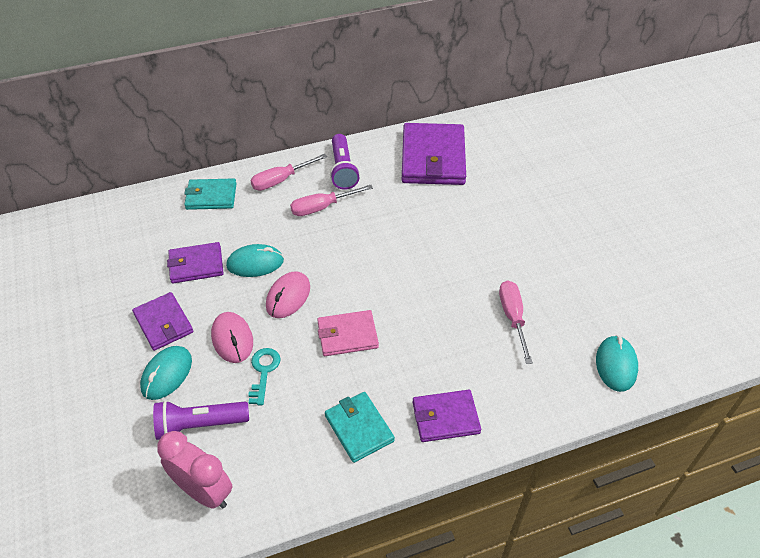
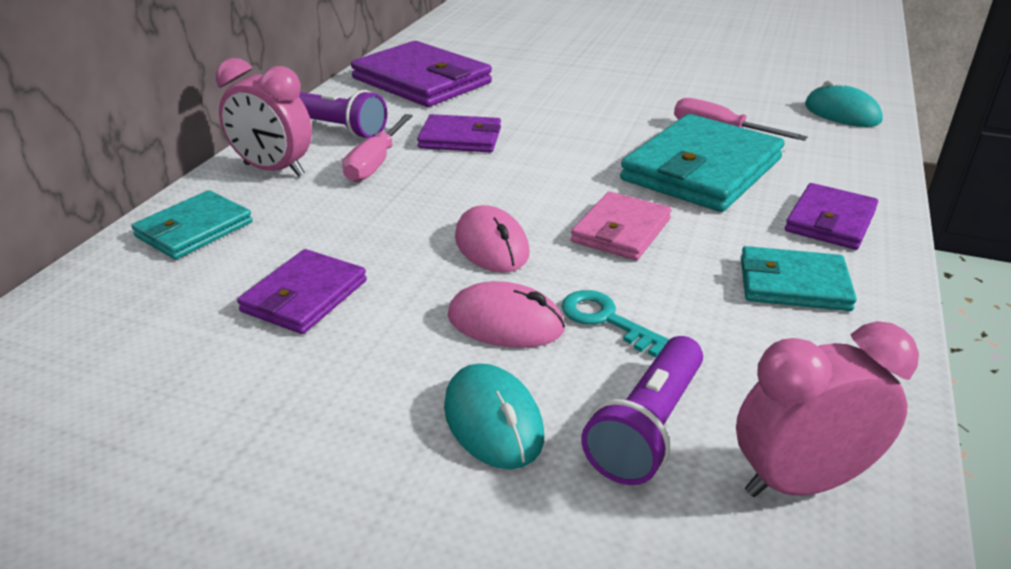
camera: 50 degrees left, 15 degrees down
purple wallet [132,292,194,351] -> purple wallet moved to [417,114,501,152]
turquoise mouse [226,244,284,277] -> none
pink screwdriver [251,154,327,191] -> pink clock [216,58,312,177]
none -> turquoise wallet [620,114,785,212]

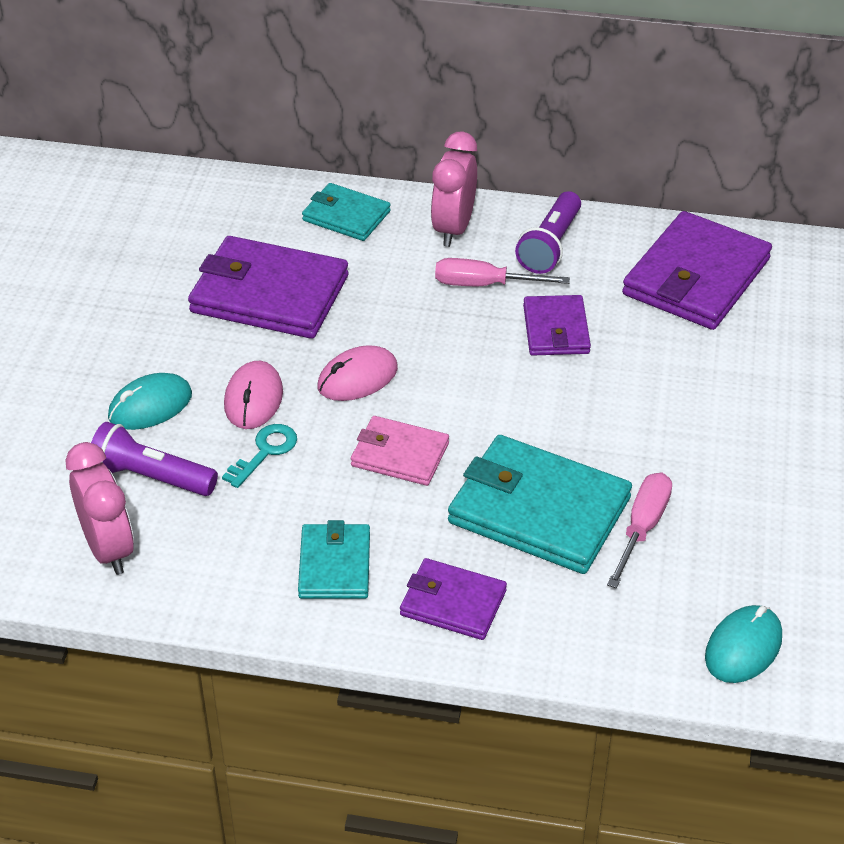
camera: 80 degrees right, 10 degrees up
purple wallet [237,249,367,334] -> purple wallet [188,236,348,339], size x1.77

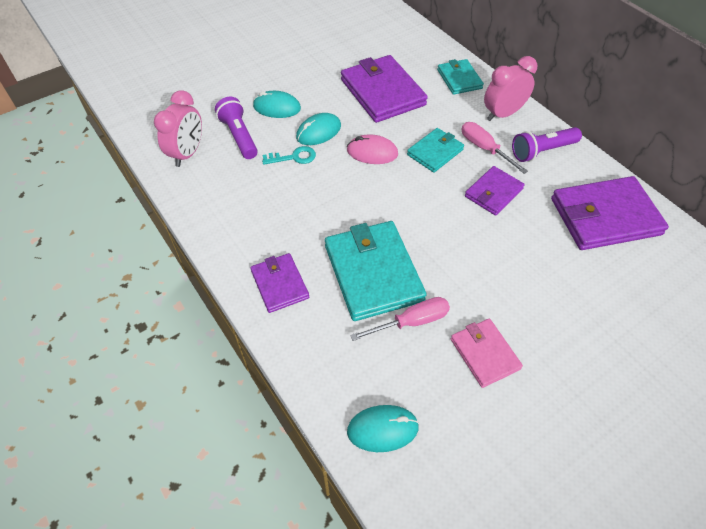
camera: 45 degrees right, 10 degrees up
pink mouse [224,361,283,429] -> turquoise mouse [296,113,341,145]
turquoise wallet [298,520,370,599] -> turquoise wallet moved to [407,128,464,173]
pink wallet [351,416,449,486] -> pink wallet moved to [451,319,523,388]

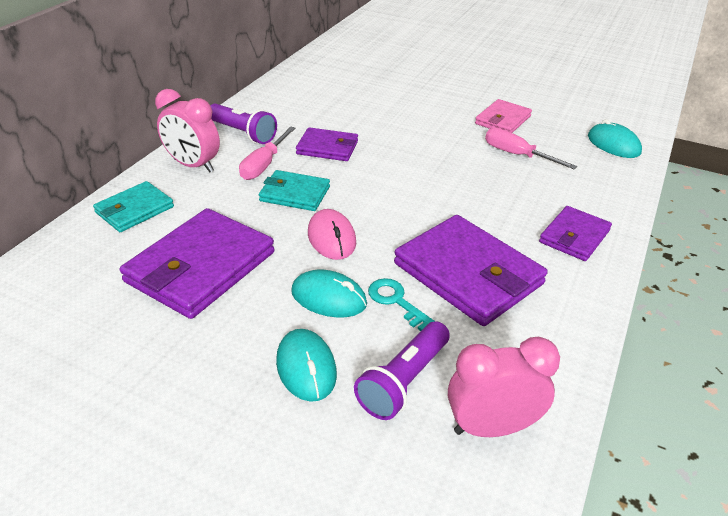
camera: 120 degrees left, 15 degrees down
turquoise wallet [325,221,427,321] -> none
purple wallet [551,176,669,250] -> purple wallet moved to [394,215,548,326]

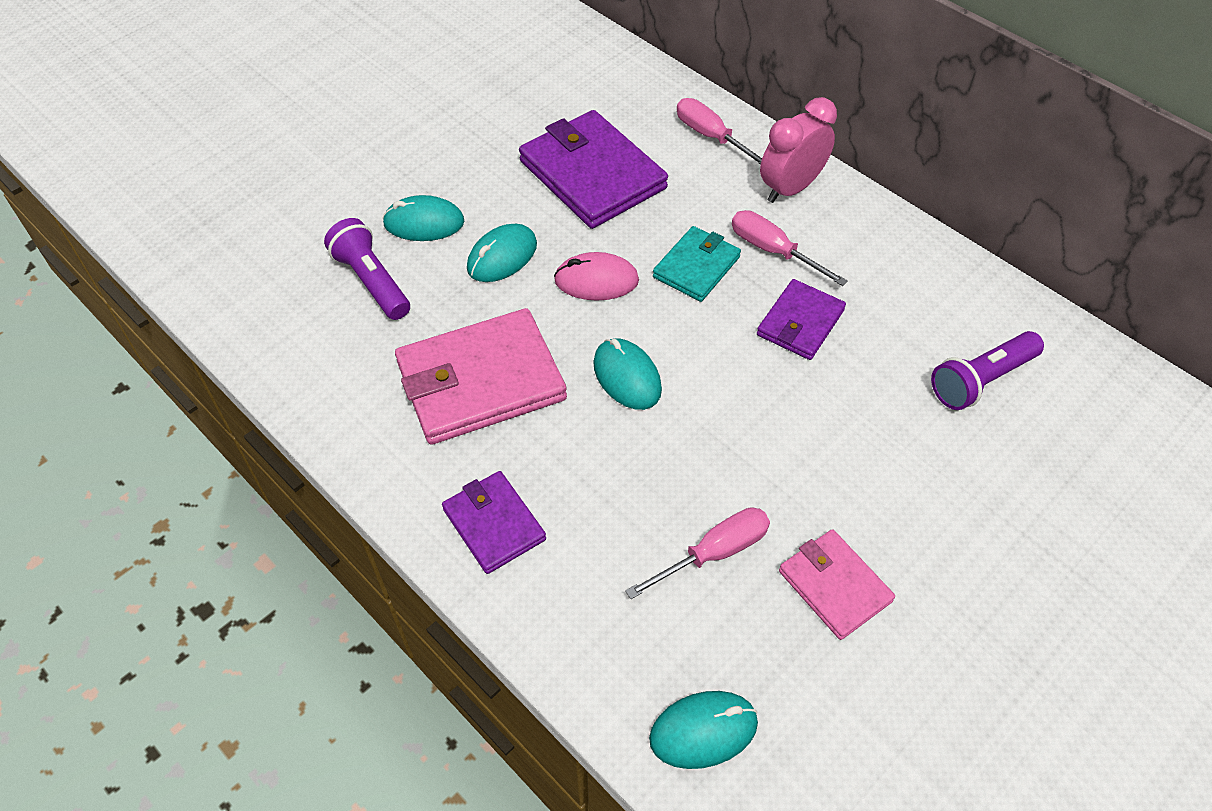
camera: 110 degrees right, 15 degrees up
turquoise wallet [93,181,174,232] -> pink screwdriver [677,98,762,165]
purple flashlight [210,104,277,144] -> purple flashlight moved to [931,331,1044,410]
turquoise key [368,278,435,331] -> none
purple wallet [394,215,548,326] -> pink wallet [395,308,567,445]
pink clock [448,337,560,437] -> none
none -> turquoise mouse [593,338,662,410]

